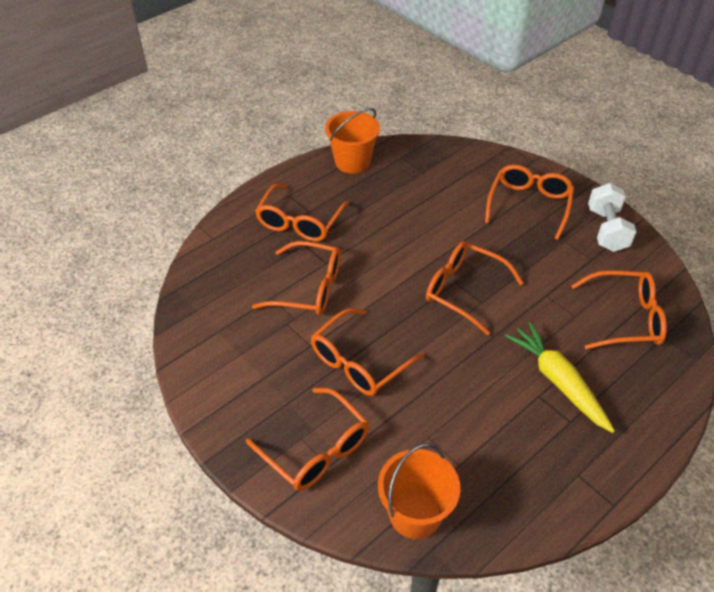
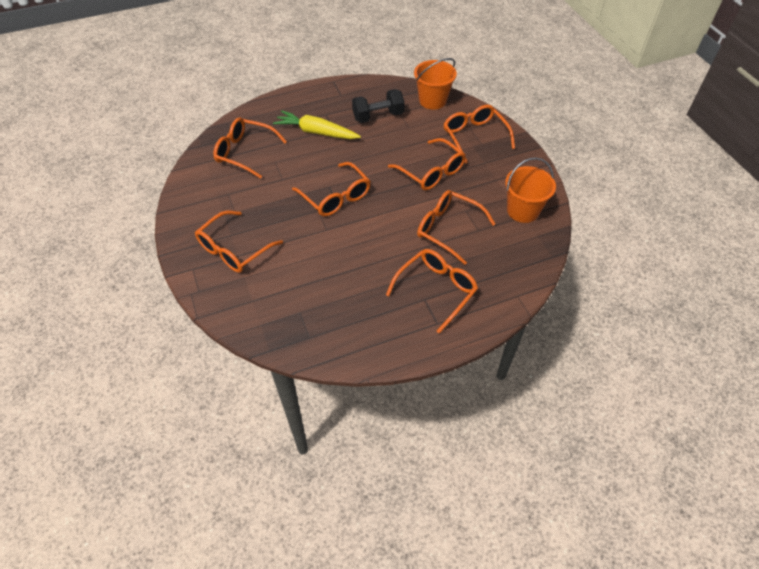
camera: 160 degrees left, 5 degrees up
orange glasses [311,308,424,396] -> orange glasses turned 75 degrees clockwise [388,138,466,190]
orange bucket [325,108,380,173] -> orange bucket moved to [505,157,556,223]
yellow carrot [505,322,615,433] -> yellow carrot turned 120 degrees clockwise [273,110,361,139]
white dumbbell [588,183,636,252] -> none
none -> black dumbbell [352,89,405,123]

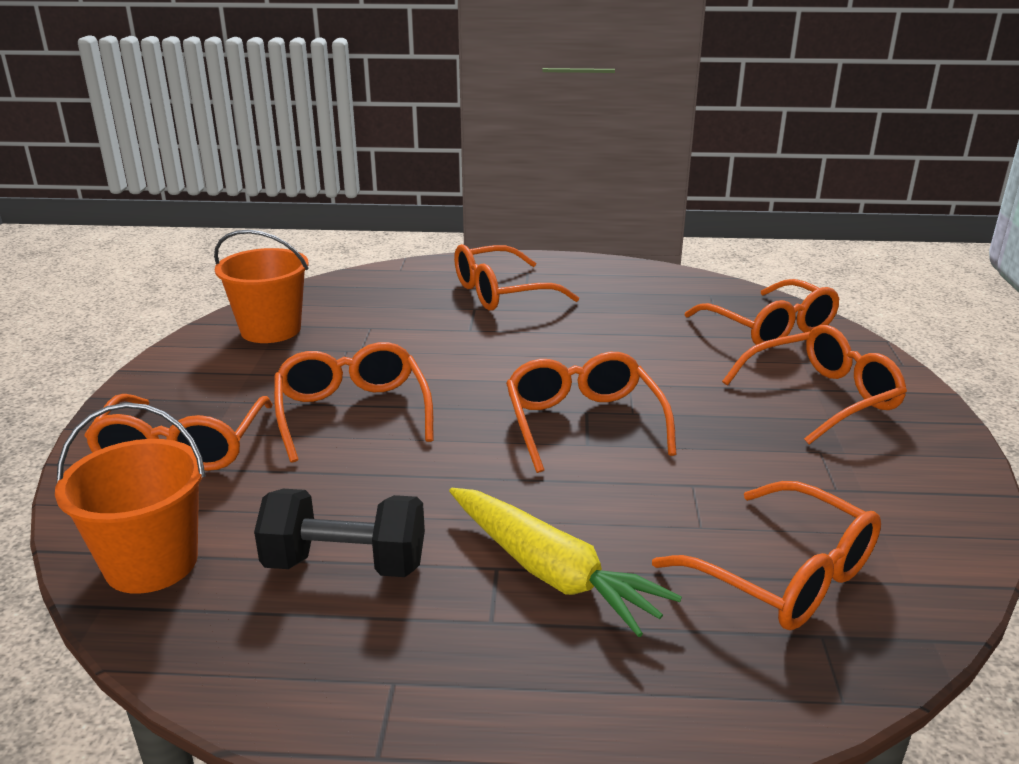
camera: 155 degrees left, 25 degrees down
orange glasses [417,190,495,265] -> orange glasses moved to [685,279,840,348]

